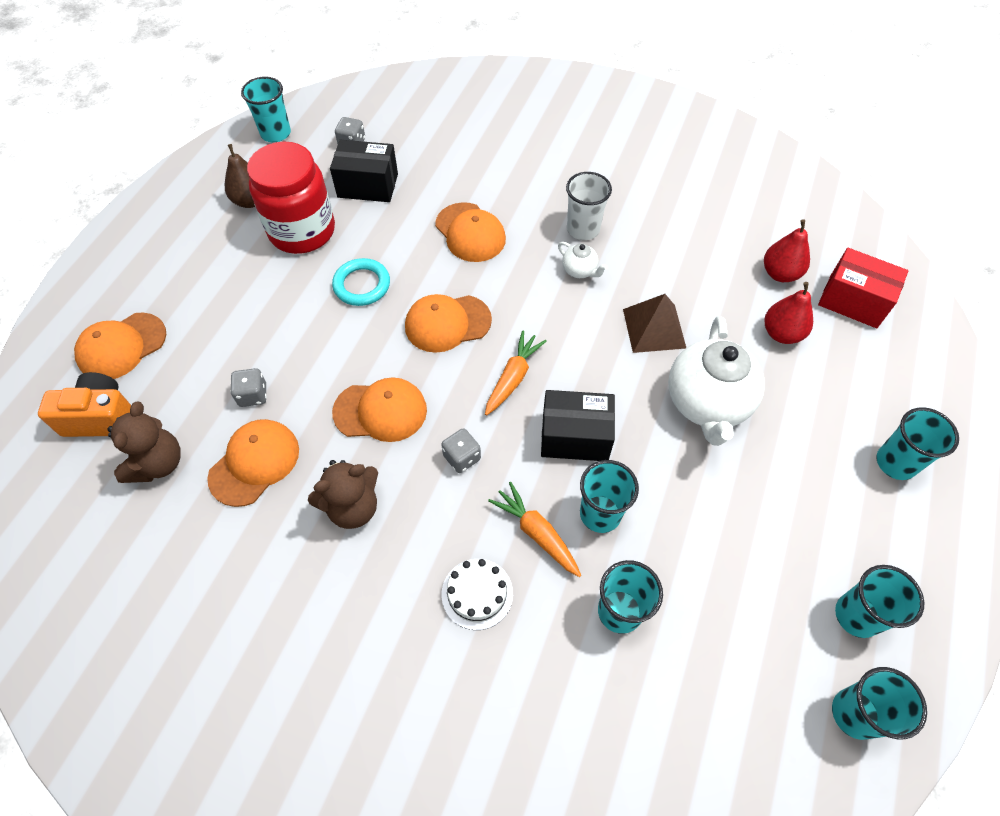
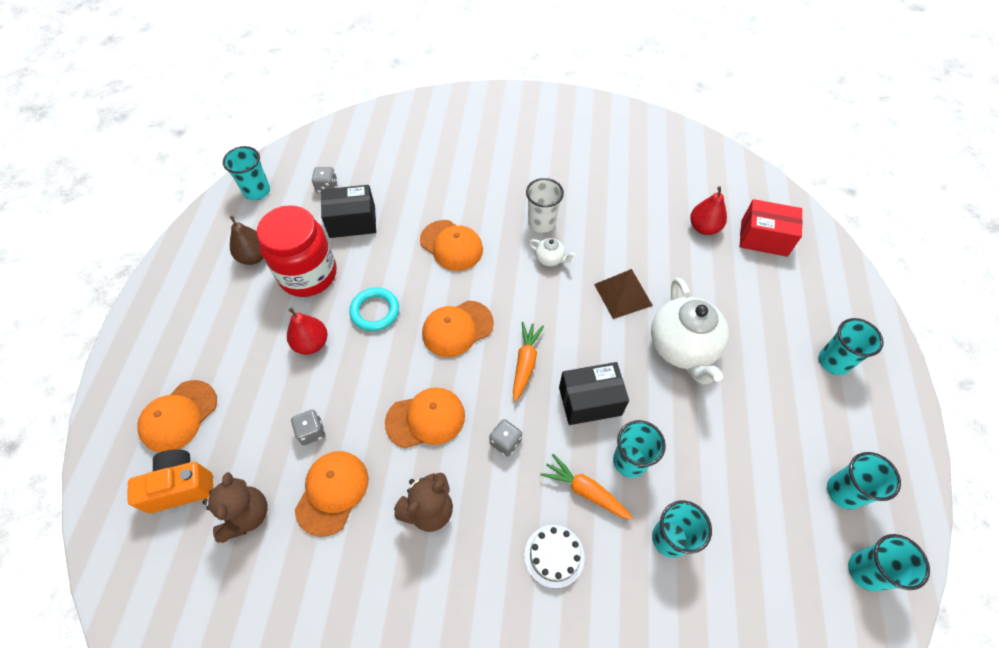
camera: 15 degrees left, 0 degrees up
red pear [764,282,813,344] -> red pear moved to [287,308,327,355]

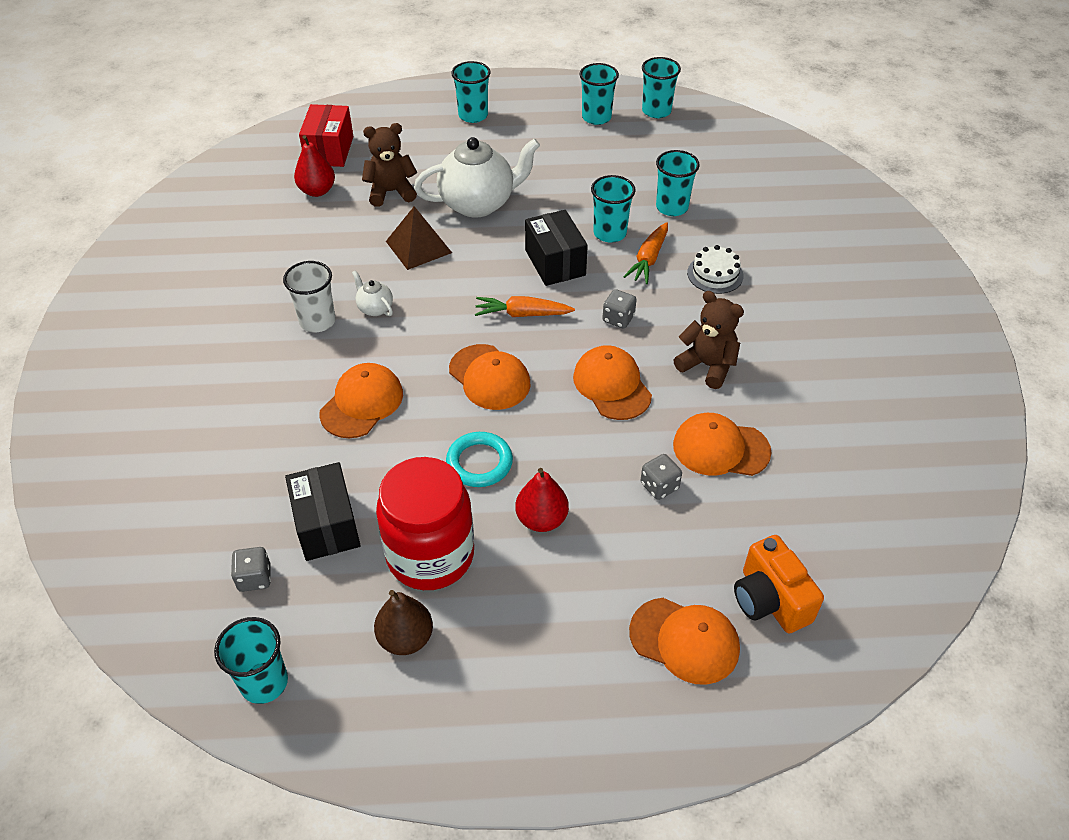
camera: 100 degrees left, 10 degrees down
brown teddy bear [203,472,267,543] -> brown teddy bear moved to [362,123,417,207]
white teapot [529,238,576,266] -> white teapot turned 60 degrees counterclockwise [352,270,393,316]

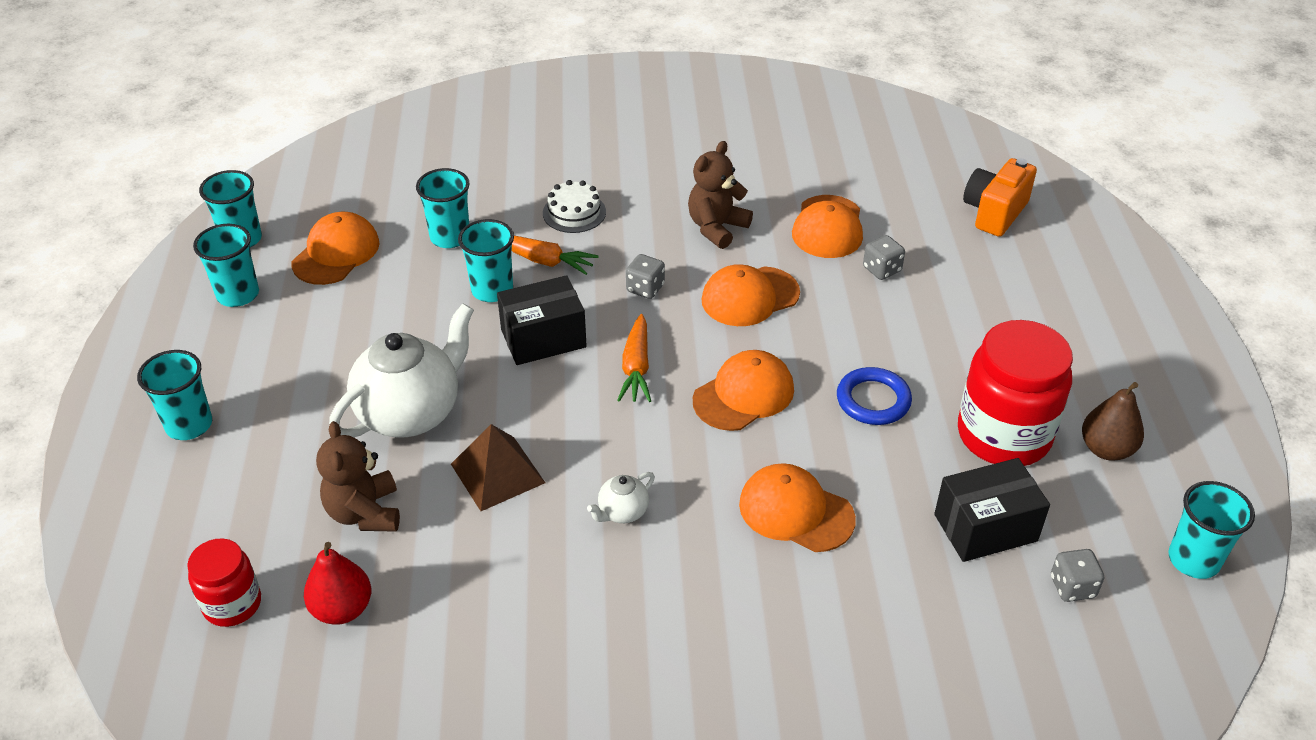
camera: 90 degrees left, 5 degrees down
white cup [283,261,336,332] -> none
red box [299,104,353,167] -> red jar [187,538,261,627]
white teapot [414,137,540,218] -> white teapot turned 60 degrees clockwise [329,304,474,438]
turquoise ring [446,432,513,487] -> blue ring [837,367,912,425]
red pear [515,468,569,532] -> none
orange cap [629,598,740,685] -> orange cap moved to [292,212,379,285]
orange camera [734,535,824,633] -> orange camera turned 150 degrees clockwise [963,158,1037,237]

